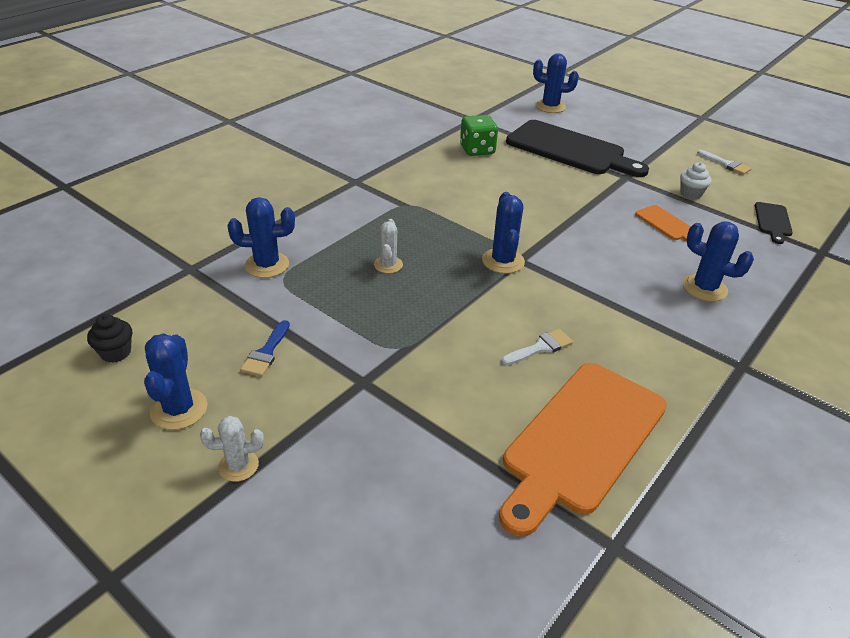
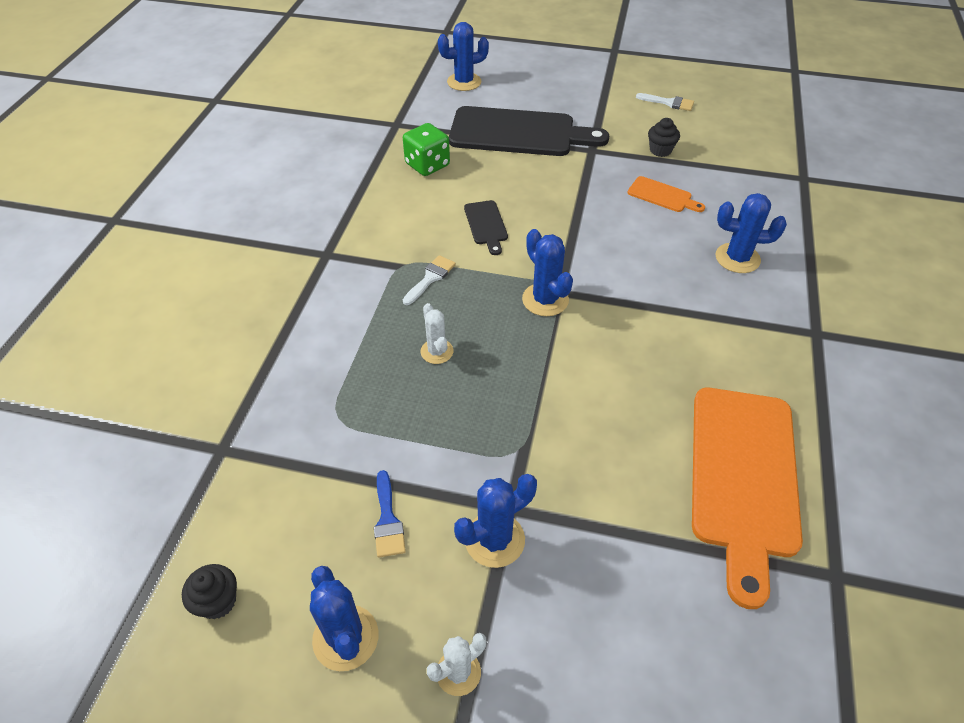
camera: 25 degrees left, 10 degrees up
blue cactus [227,197,295,278] -> blue cactus moved to [454,474,537,568]
white brush [502,329,573,365] -> white brush moved to [403,255,456,305]
white cupcake [680,162,711,199] -> black cupcake [648,118,680,157]
black cutting board [755,202,793,244] -> black cutting board moved to [464,200,508,255]

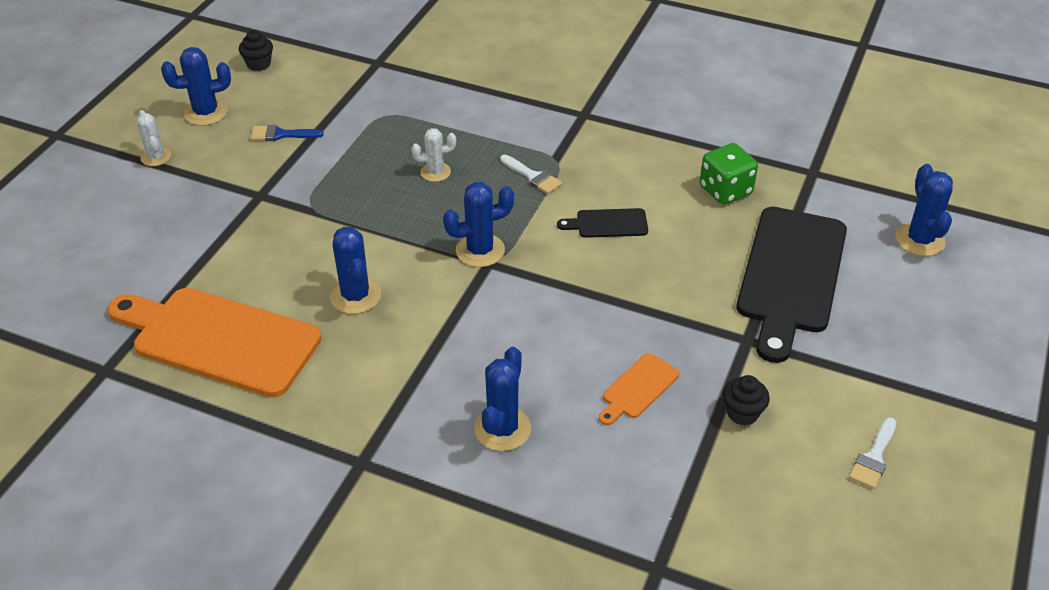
camera: 100 degrees right, 5 degrees down
blue cactus [454,474,537,568] -> blue cactus moved to [330,227,381,314]

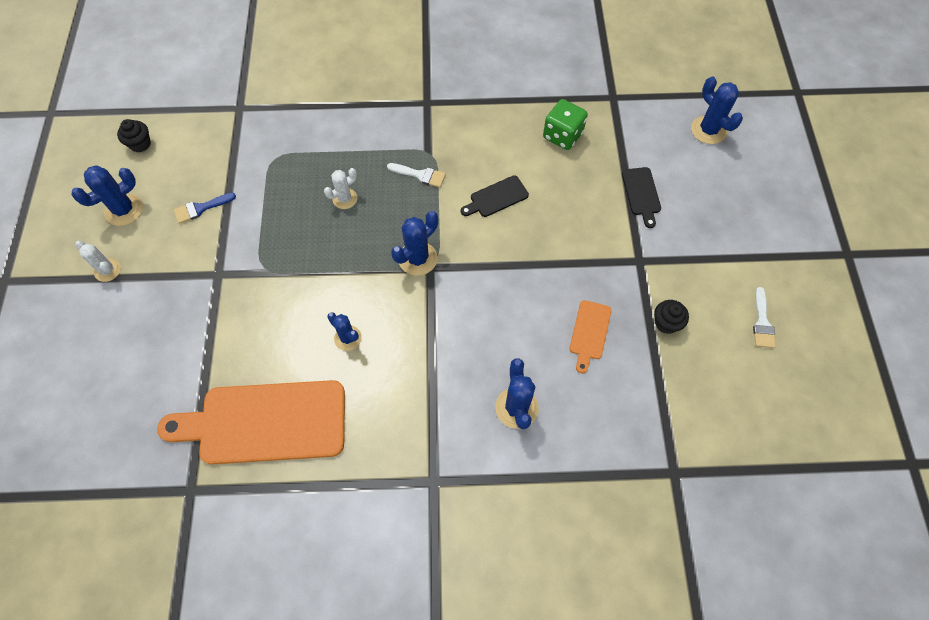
camera: 25 degrees left, 20 degrees up
blue cactus [330,227,381,314] -> blue cactus [327,312,362,351], size x0.67
black cutting board [737,207,847,363] -> black cutting board [622,167,661,228], size x0.45

